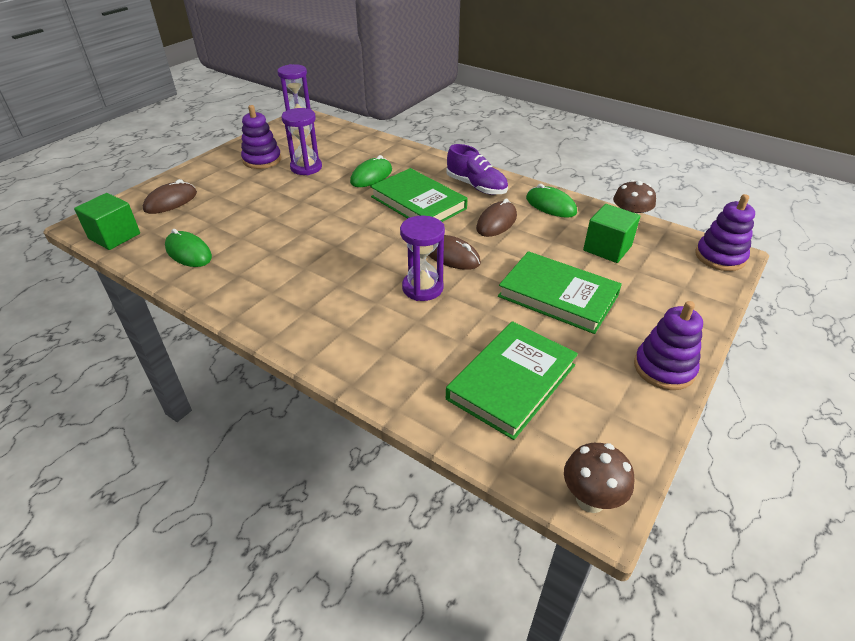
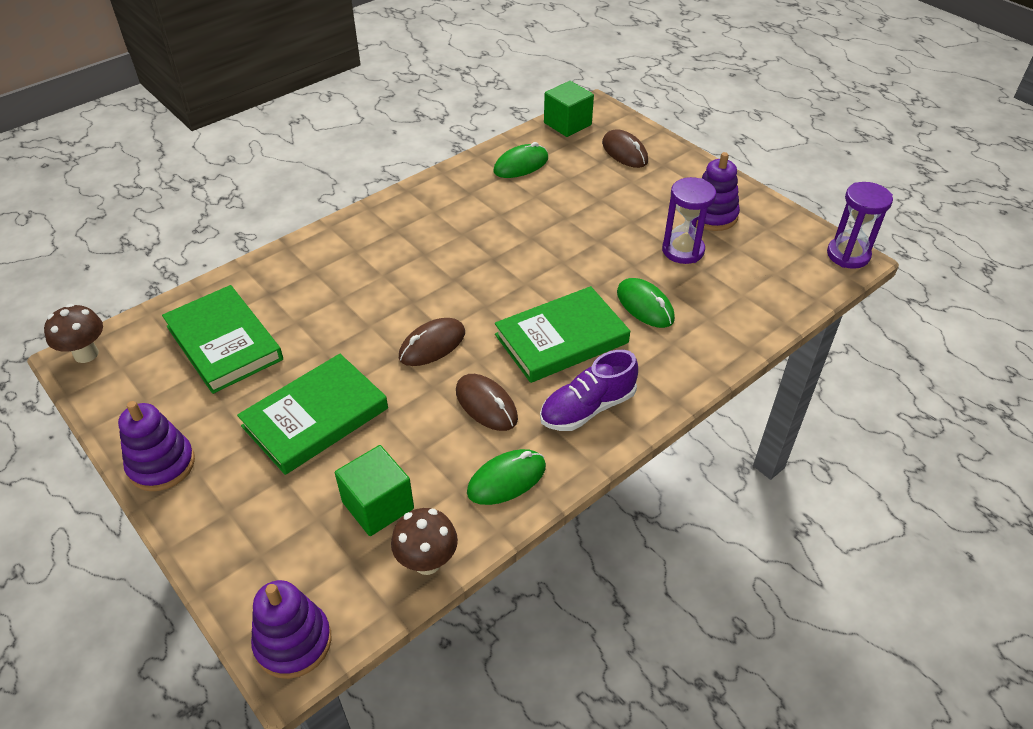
camera: 105 degrees right, 5 degrees up
purple hourglass [400,216,445,301] -> none

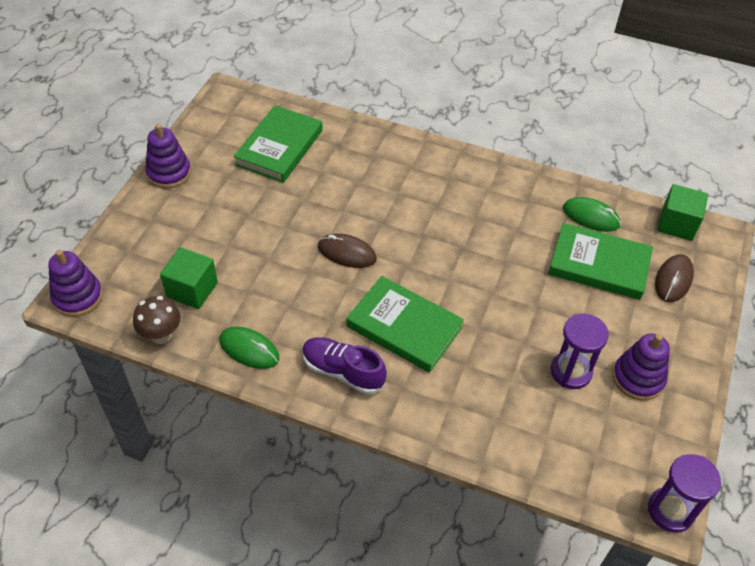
camera: 60 degrees right, 5 degrees up
brown mushroom [44,304,103,363] -> none
green book [237,354,388,475] -> green book moved to [548,223,653,300]
brown mouse [456,374,518,431] -> none
green mouse [617,278,675,328] -> none

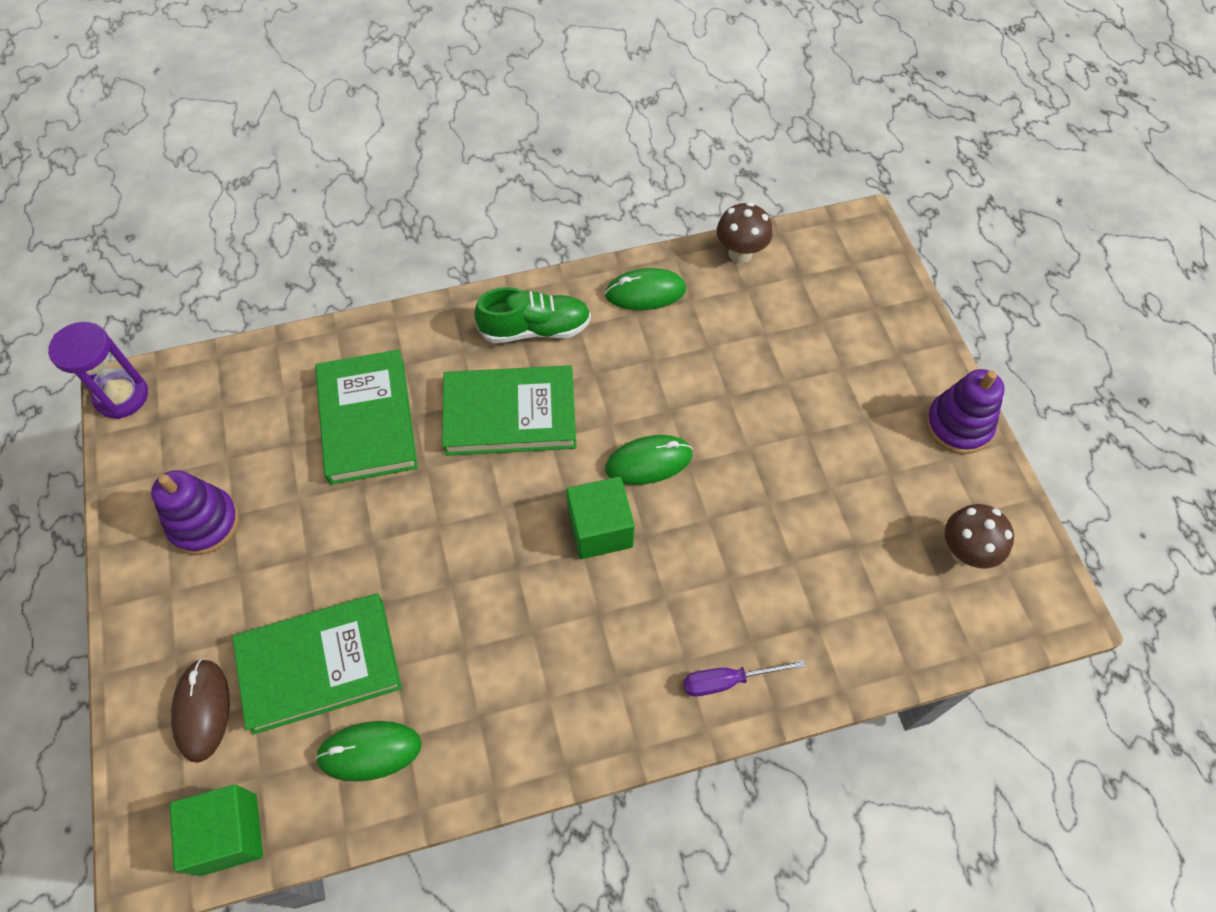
camera: 145 degrees right, 10 degrees up
purple stacking toy [48,250,103,317] -> none
green cube [160,247,218,309] -> green cube moved to [566,477,635,559]
green book [233,105,323,183] -> green book moved to [315,350,418,485]
purple shoe [302,337,387,394] -> green shoe [474,287,591,343]
brown mouse [318,234,377,268] -> green mouse [605,435,693,485]
purple hourglass [551,313,609,389] -> none
none -> purple screwdriver [684,660,806,697]
none -> brown mushroom [945,504,1014,569]

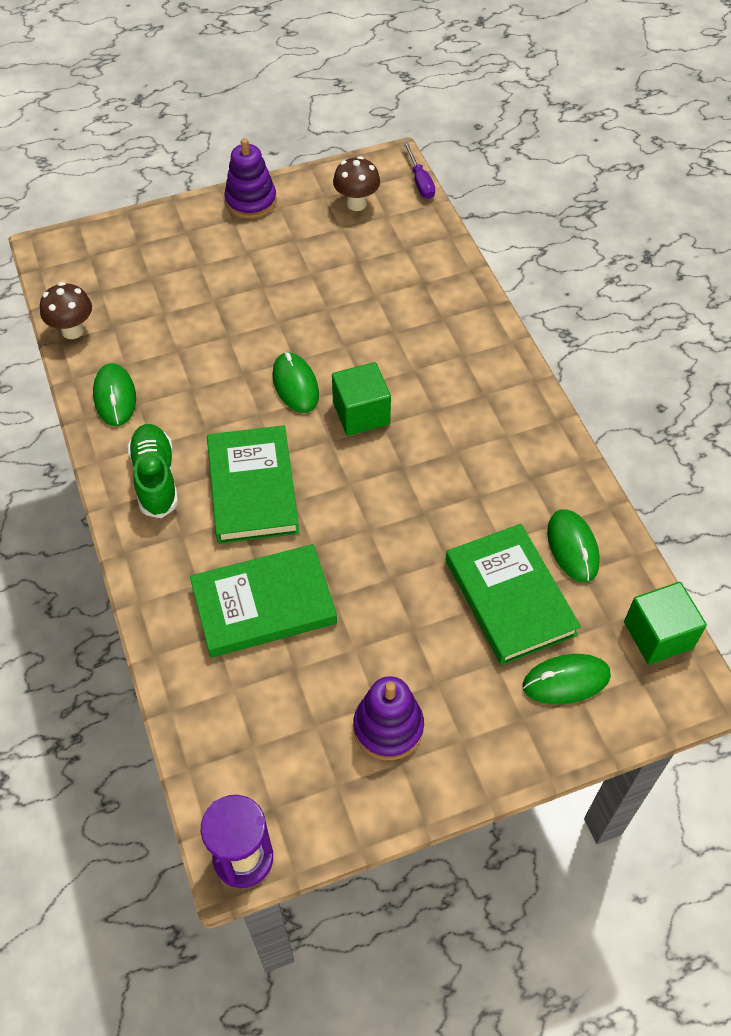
camera: 95 degrees left, 5 degrees down
brown mouse [171,659,230,763] -> green mouse [523,654,611,704]
purple screwdriver [684,660,806,697] -> purple screwdriver moved to [403,141,435,199]

